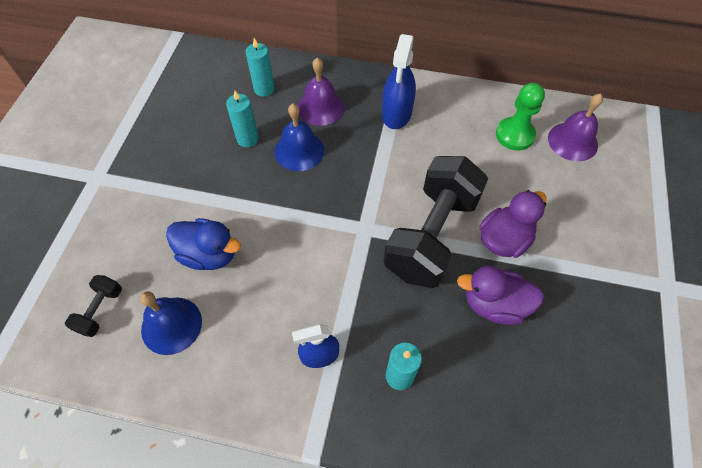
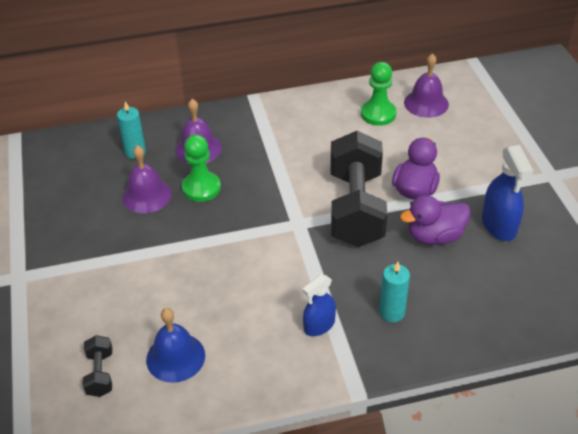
camera: 25 degrees left, 15 degrees down
blue duck [166,218,241,270] -> none
turquoise candle [226,91,259,147] -> purple bell [122,145,172,213]
blue bell [275,104,324,171] -> green pawn [182,134,221,202]
blue spray bottle [382,34,416,129] -> blue spray bottle moved to [482,145,533,241]

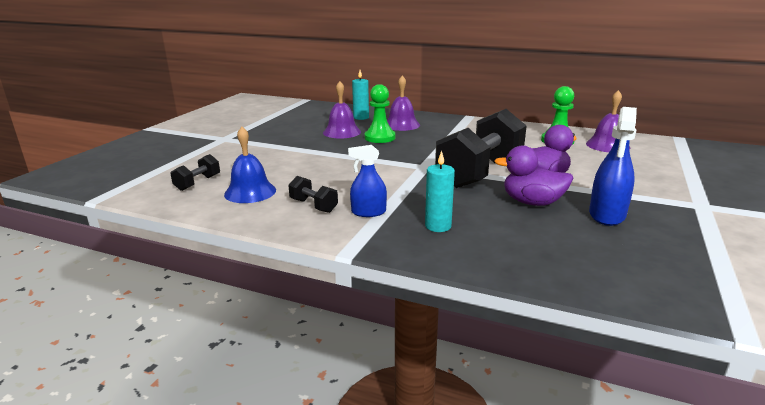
camera: 35 degrees right, 20 degrees down
none -> black dumbbell [288,176,338,213]

